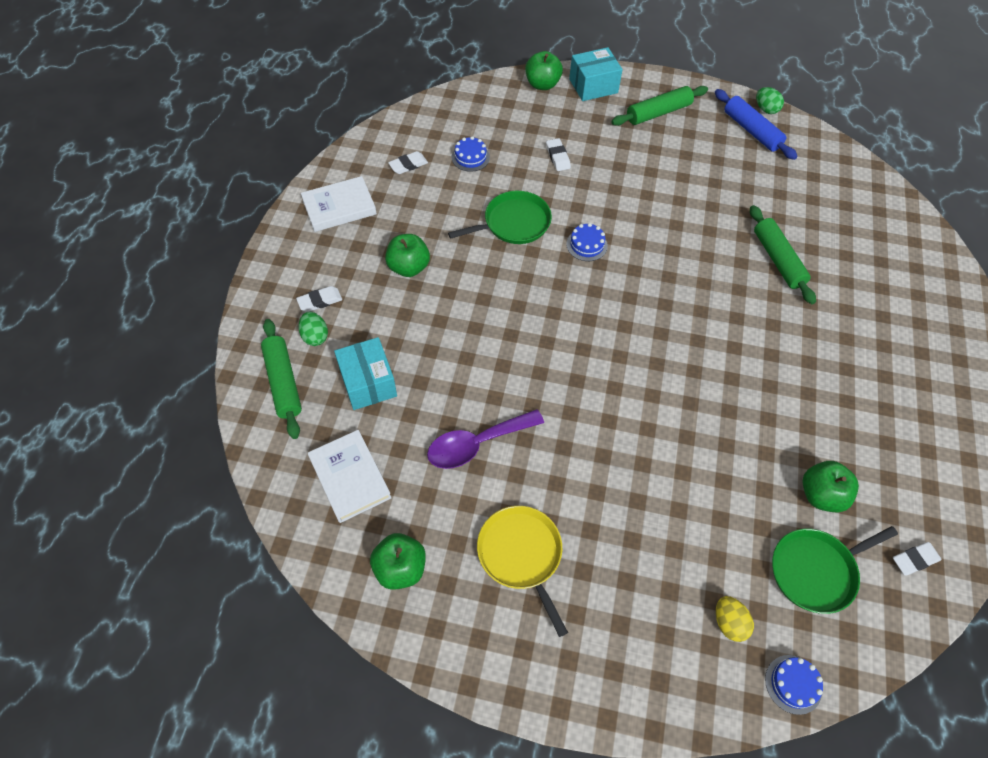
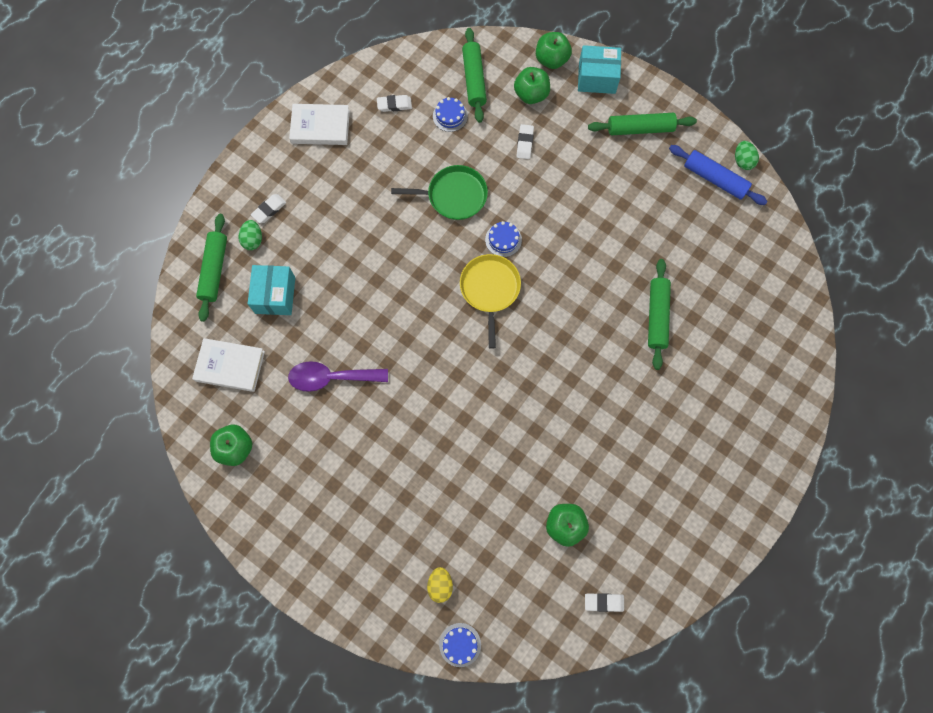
camera: 25 degrees right, 15 degrees up
white eraser [296,286,342,312] -> white eraser turned 45 degrees counterclockwise [251,194,286,223]
white book [308,430,392,523] -> white book turned 75 degrees counterclockwise [192,338,265,392]
green apple [385,234,430,277] -> green apple moved to [514,67,550,104]
yellow pan [477,506,568,637] -> yellow pan moved to [460,254,521,349]
blue rolling pin [715,89,798,160] -> blue rolling pin turned 45 degrees counterclockwise [669,145,768,205]
green pan [772,526,898,614] -> none
none -> green rolling pin [462,28,487,123]

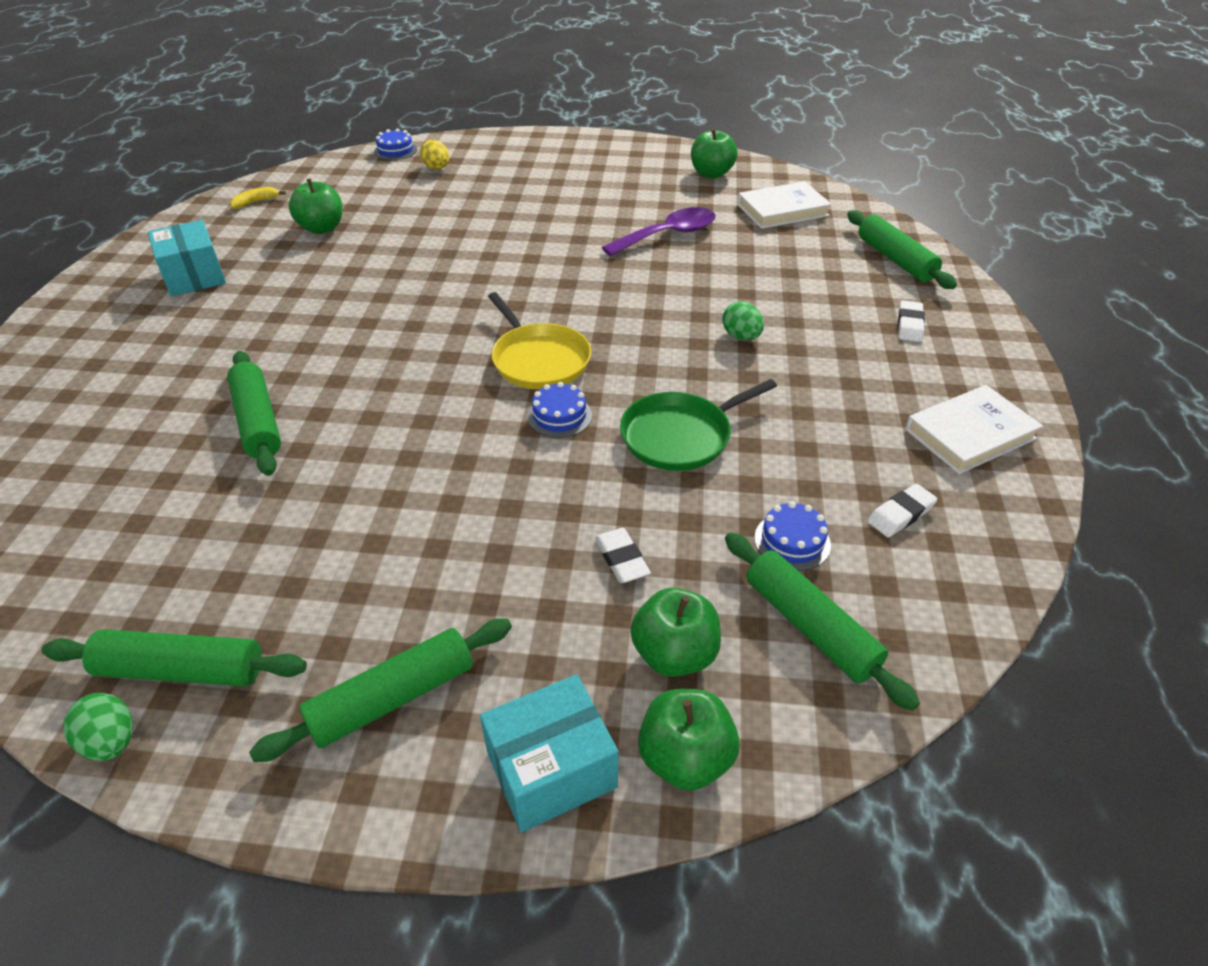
camera: 150 degrees right, 30 degrees down
green egg [239,220,262,250] -> green egg moved to [722,301,764,340]
turquoise box [248,265,295,315] -> turquoise box moved to [148,220,226,296]
white eraser [585,593,624,612] -> yellow banana [230,187,286,209]
blue rolling pin [669,145,768,205] -> green rolling pin [41,629,307,686]

